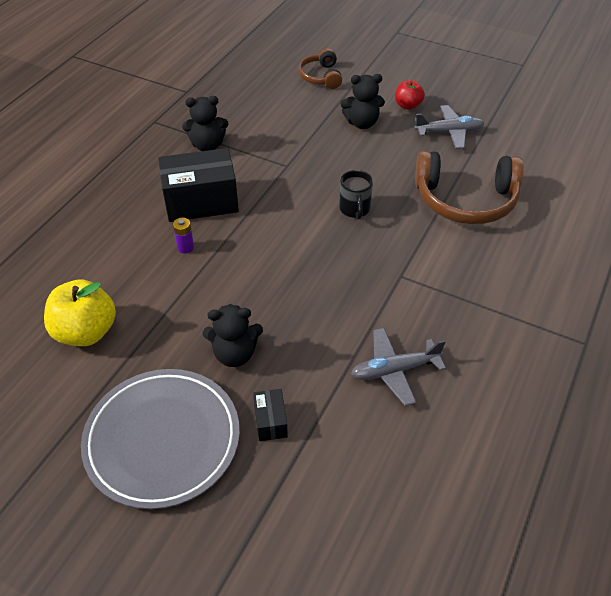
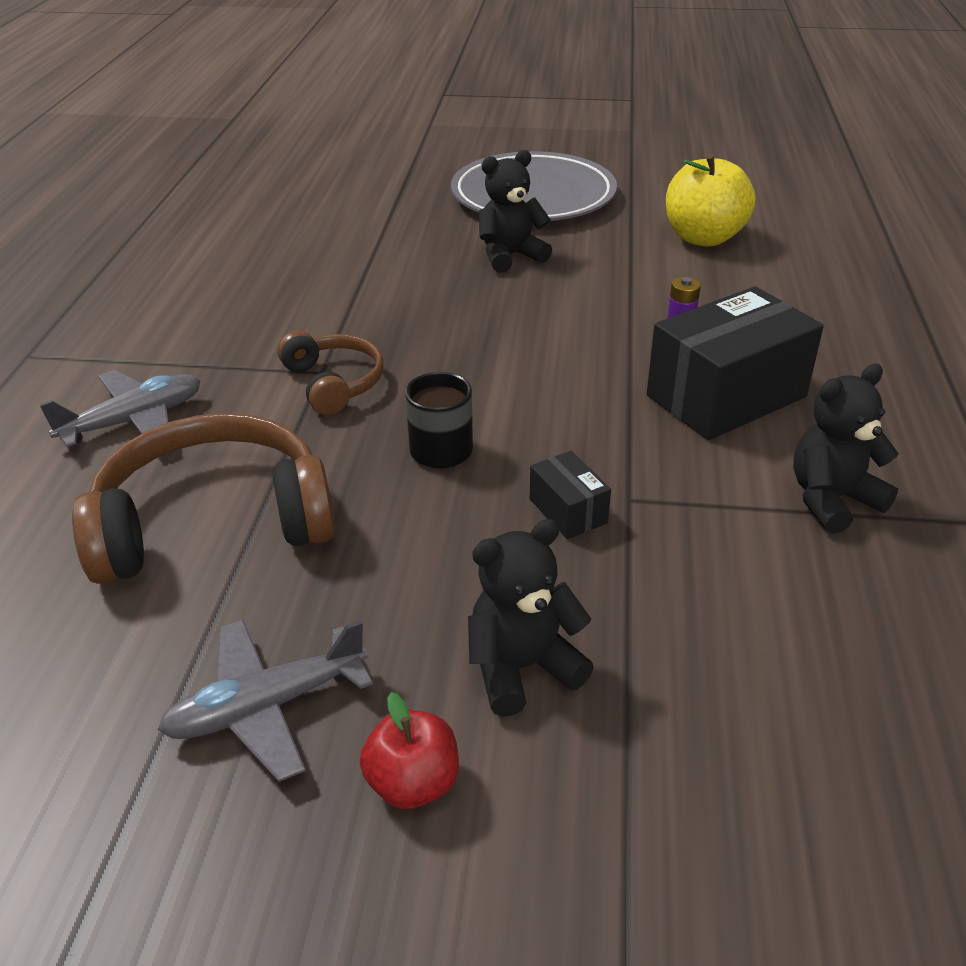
camera: 160 degrees right, 10 degrees down
black box [253,389,288,441] -> black box moved to [530,451,611,539]
brown headphones [298,49,342,89] -> brown headphones moved to [277,331,384,415]
grey plane [351,328,446,406] -> grey plane moved to [39,370,200,447]

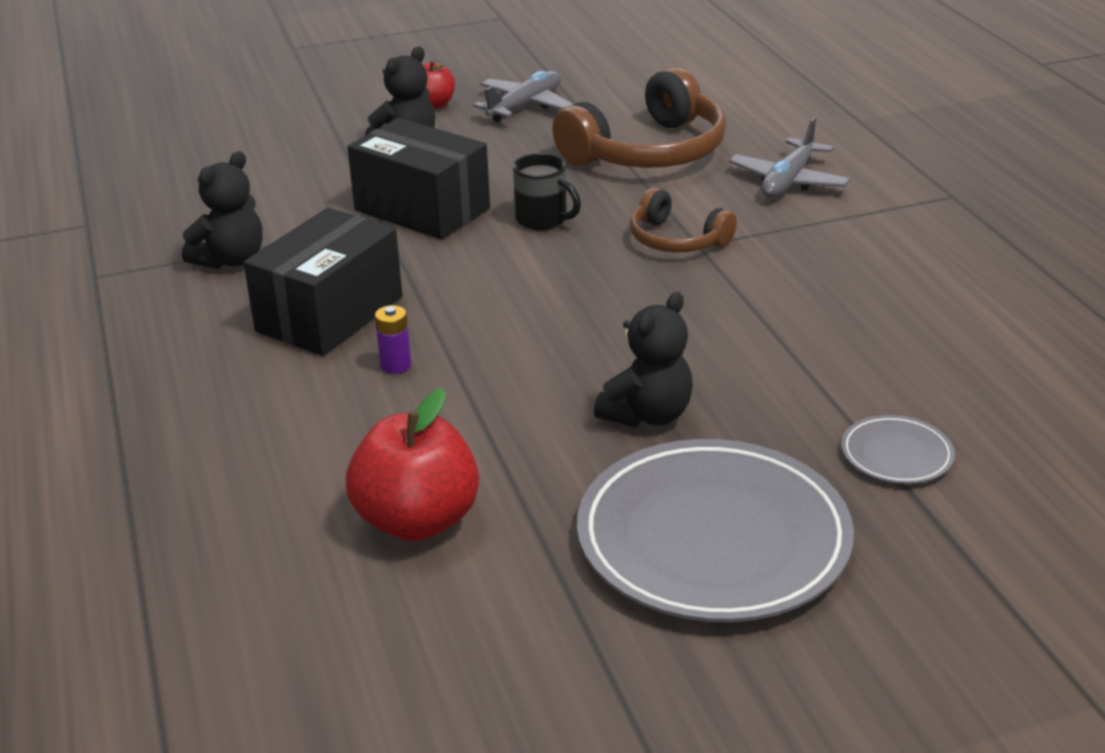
camera: 155 degrees right, 5 degrees down
black box [530,451,611,539] -> black box [347,118,490,240], size x2.17
yellow apple [666,154,756,247] -> red apple [346,388,479,541]
none -> grey plate [841,415,955,484]

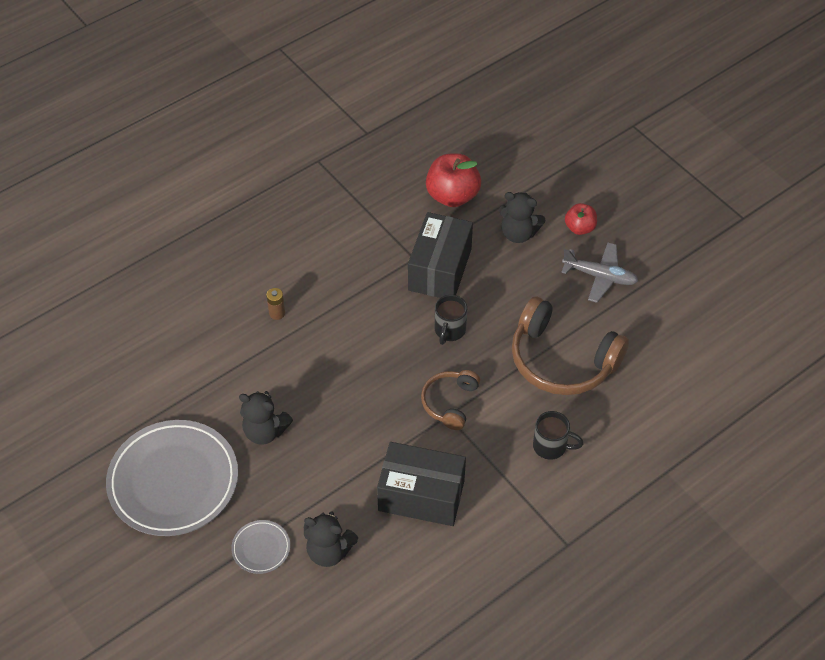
camera: 70 degrees right, 20 degrees up
black teddy bear [182,151,263,269] -> black teddy bear moved to [304,511,358,567]
black box [243,208,402,356] -> black box moved to [377,442,466,526]
red apple [346,388,479,541] -> red apple moved to [426,153,481,207]
purple battery [375,305,411,374] -> brown battery [266,288,285,320]
grey plane [729,117,851,198] -> black mug [533,411,584,460]

